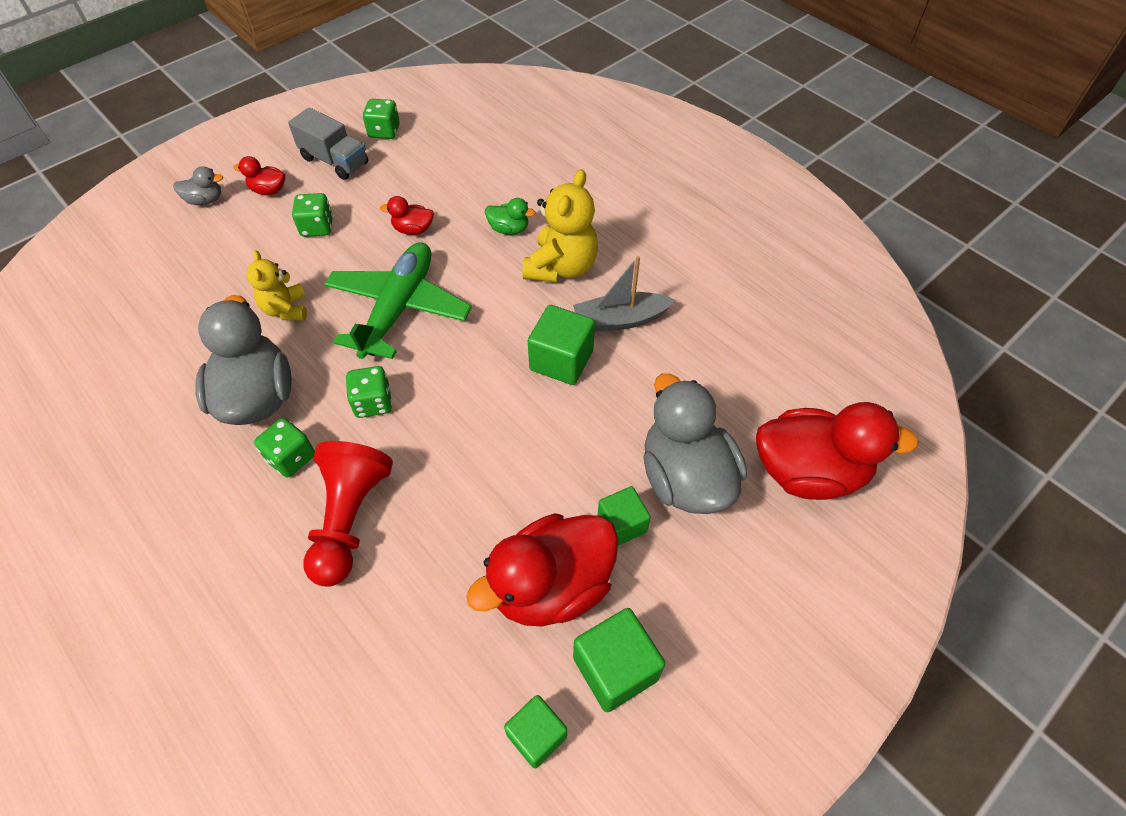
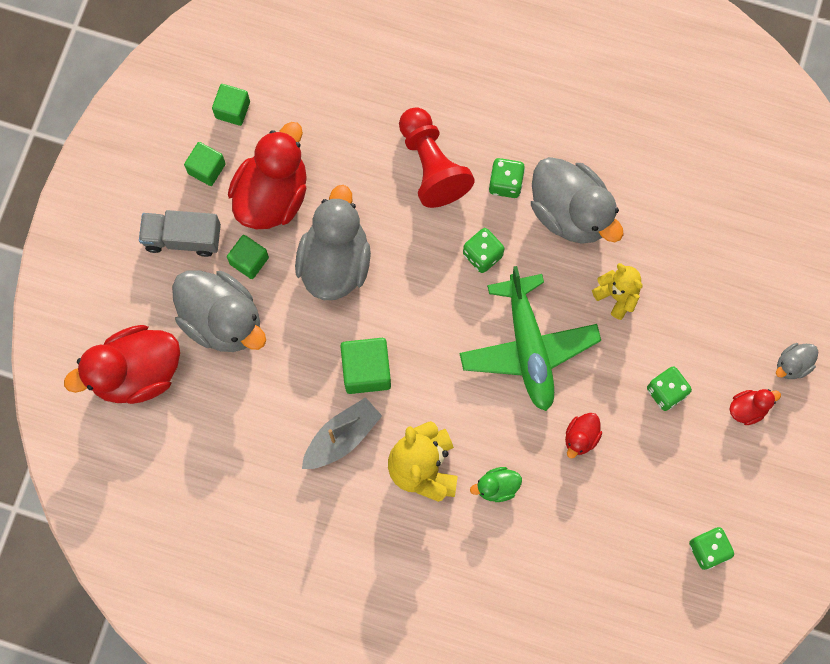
camera: 150 degrees right, 20 degrees up
grey truck [288,107,368,180] -> grey truck moved to [139,210,221,257]
red duck [380,196,434,235] -> red duck turned 150 degrees clockwise [565,413,602,458]
green cube [573,608,665,712] -> green cube [184,142,226,186], size x0.66
none -> grey duck [295,185,371,300]

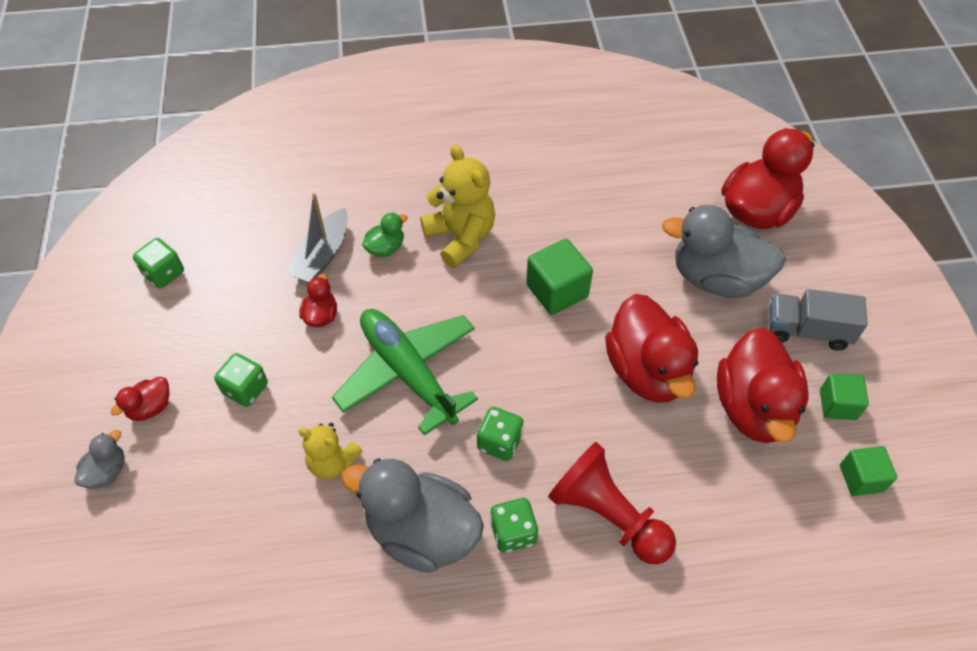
camera: 155 degrees right, 20 degrees down
grey truck [139,210,221,257] -> grey truck turned 150 degrees counterclockwise [768,289,868,351]
green cube [227,235,269,279] -> none
grey duck [295,185,371,300] -> red duck [605,294,698,403]
grey boat [302,397,382,469] -> grey boat moved to [286,193,348,282]

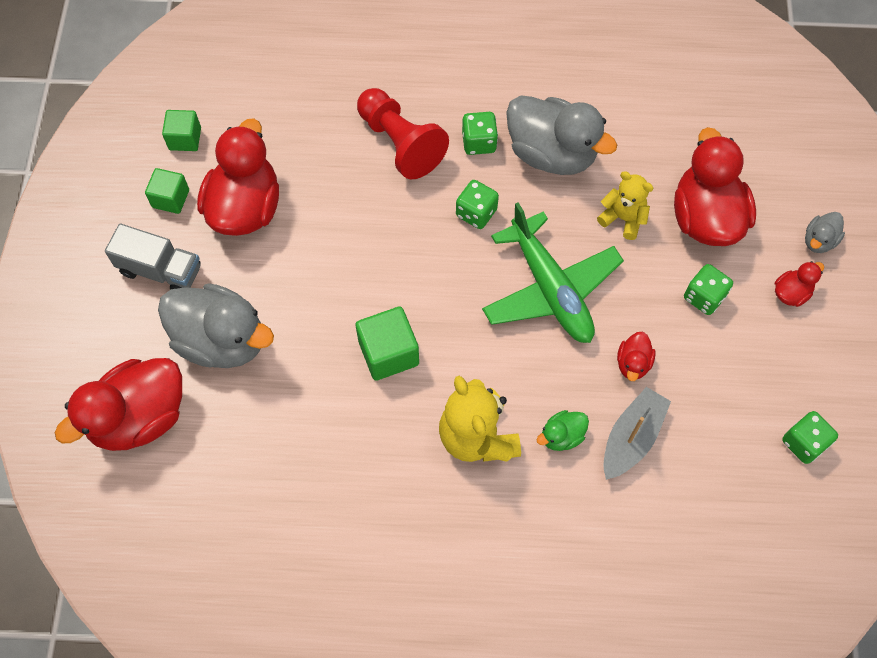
camera: 170 degrees left, 10 degrees up
red duck [605,294,698,403] -> red duck moved to [674,127,756,246]

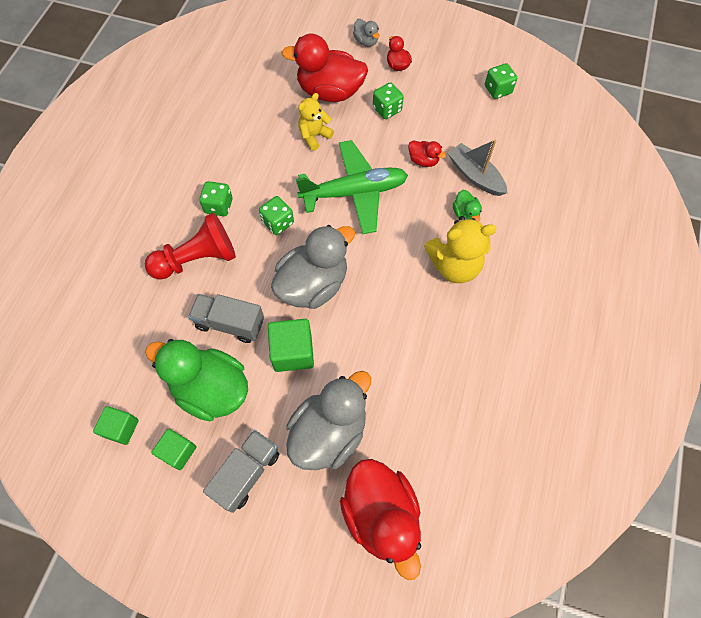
camera: 75 degrees left, 0 degrees up
red duck [197,118,279,236] -> green duck [145,339,248,421]
green cube [356,306,419,381] -> green cube moved to [268,319,314,372]
grey duck [506,95,617,175] -> grey duck moved to [271,225,355,309]
none -> grey truck [188,294,264,343]

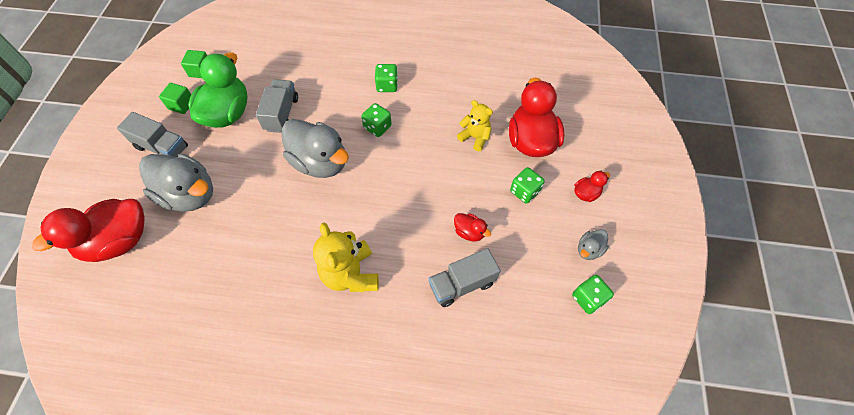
camera: 80 degrees right, 5 degrees down
red pawn [145,213,236,279] -> none
green cube [268,319,314,372] -> none
green plane [296,140,408,234] -> none
grey duck [353,19,380,47] -> grey duck moved to [578,229,609,260]
red duck [408,140,446,167] -> red duck turned 75 degrees counterclockwise [454,213,491,241]
grey boat [448,139,508,196] -> grey truck [428,248,500,307]
green duck [453,190,482,222] -> none

